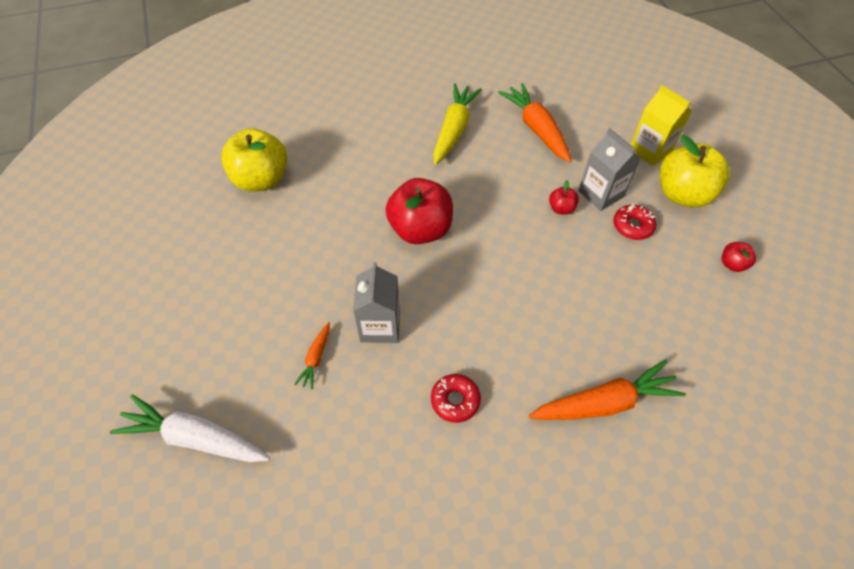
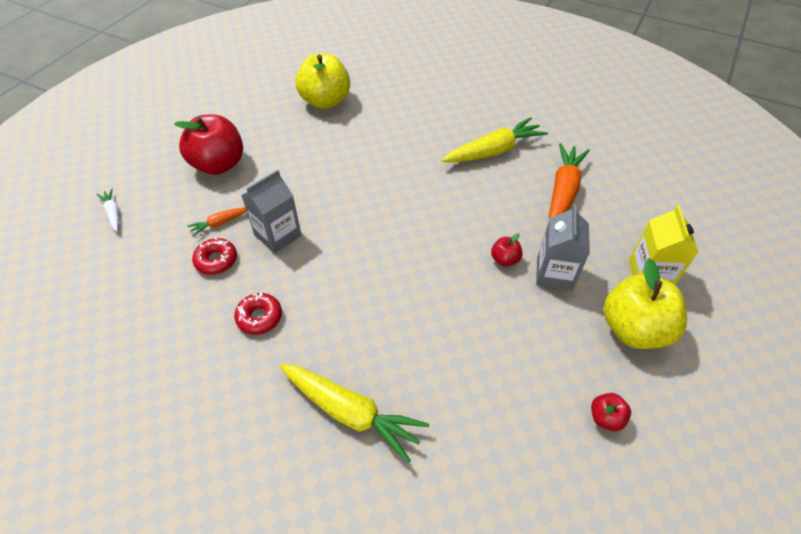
camera: 45 degrees right, 5 degrees down
white carrot [109,395,270,462] -> white carrot [97,189,119,232], size x0.49
red apple [386,178,453,244] -> red apple moved to [174,114,243,175]
orange carrot [529,360,686,420] -> yellow carrot [280,364,429,463]
red donut [613,204,656,240] -> red donut moved to [192,238,237,275]

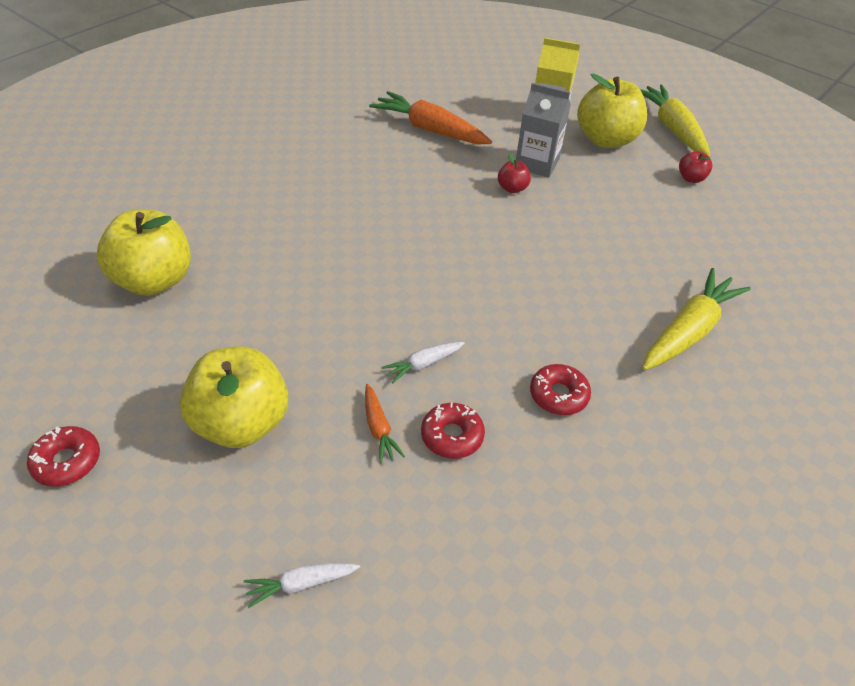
camera: 80 degrees left, 5 degrees down
red apple [174,114,243,175] -> yellow apple [180,346,288,448]
grey carton [241,169,302,254] -> white carrot [381,342,465,383]
yellow carrot [442,117,548,162] -> yellow carrot moved to [640,85,711,157]
none -> red donut [27,426,100,486]

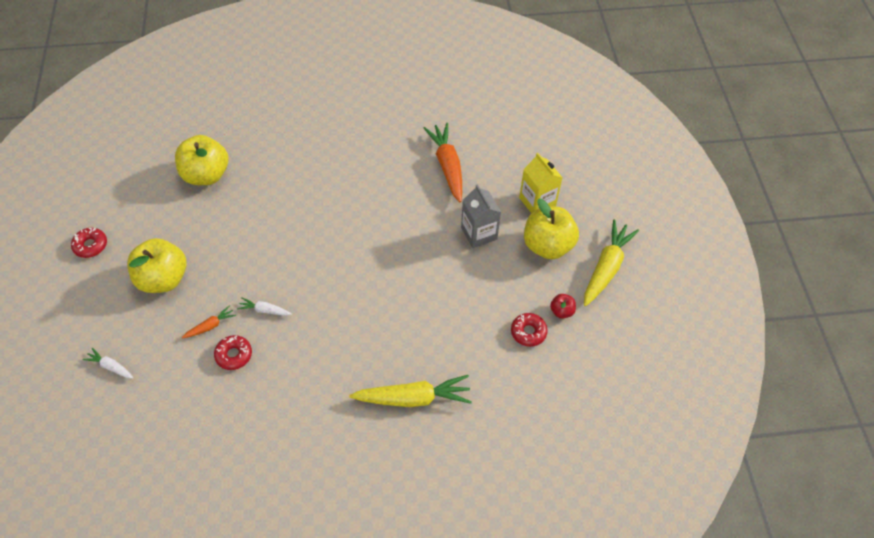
camera: 45 degrees right, 10 degrees up
orange carrot [365,384,405,464] -> orange carrot turned 150 degrees counterclockwise [182,305,236,338]
red apple [498,153,531,193] -> none
red donut [530,364,591,415] -> red donut moved to [511,313,548,347]

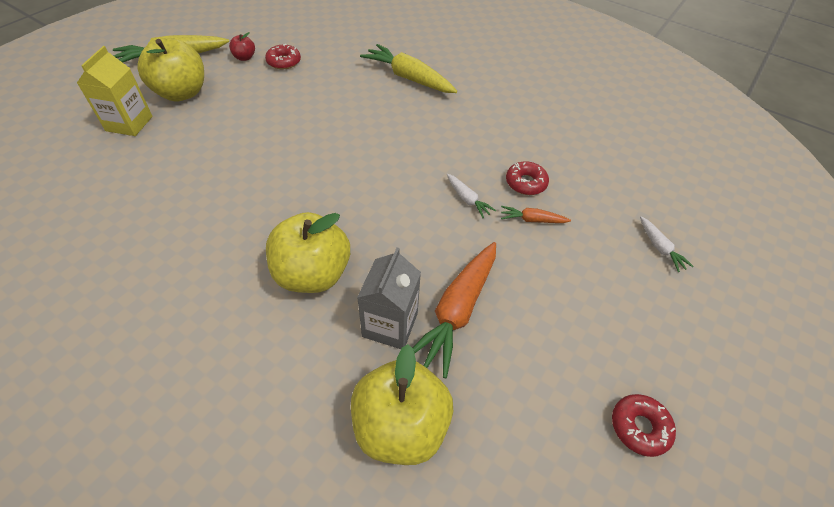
camera: 140 degrees left, 5 degrees down
yellow apple [127,238,187,293] -> yellow apple moved to [266,212,350,293]
orange carrot [424,123,462,202] -> orange carrot moved to [413,242,496,378]
grey carton [461,185,501,248] -> grey carton moved to [357,247,421,349]

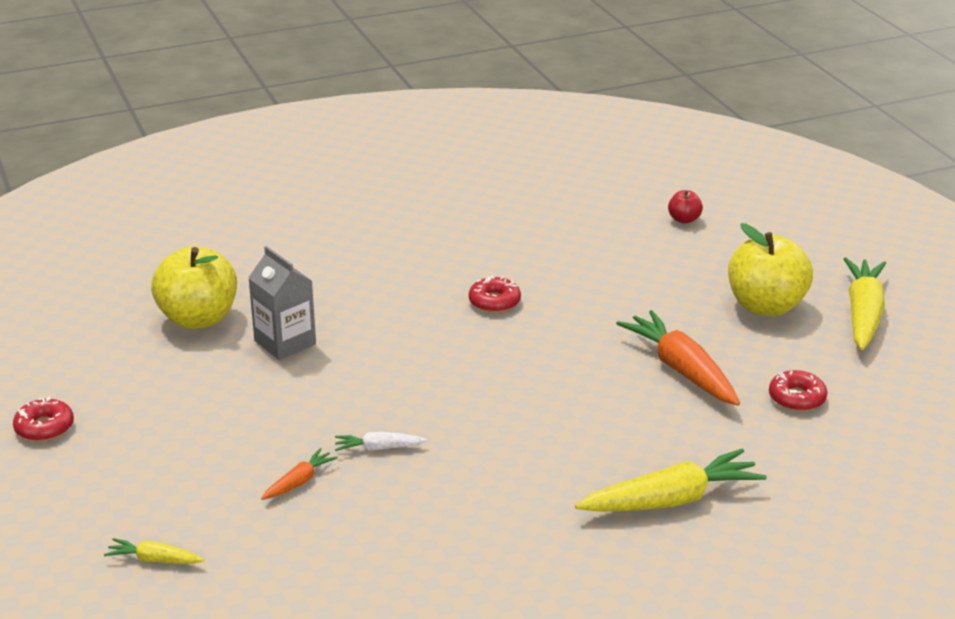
camera: 125 degrees right, 20 degrees down
yellow carton [77,46,153,136] -> none
red apple [229,32,255,61] -> red apple moved to [668,190,703,224]
yellow apple [266,212,350,293] -> none
orange carrot [413,242,496,378] -> orange carrot moved to [616,310,740,406]
red donut [506,161,549,195] -> red donut moved to [469,276,521,313]
white carrot [640,216,693,272] -> yellow carrot [104,538,204,564]

